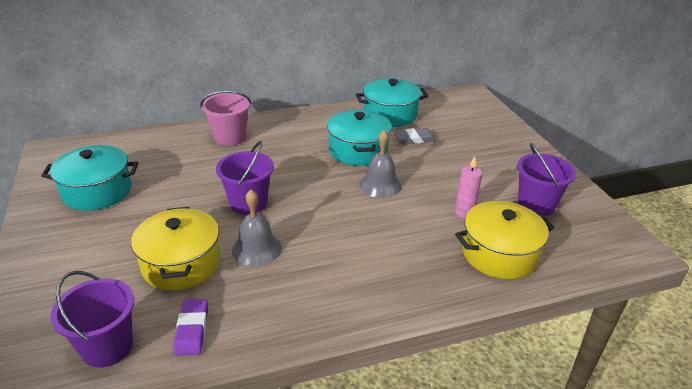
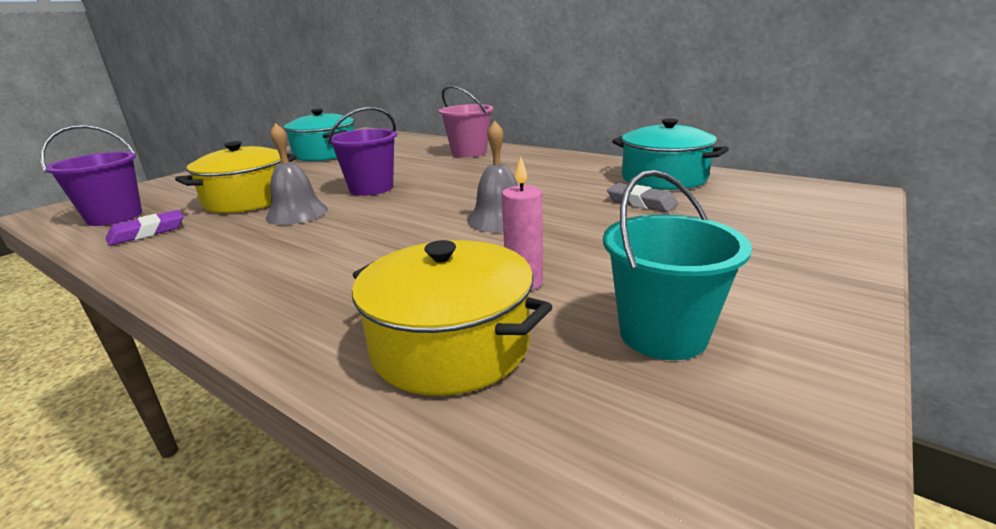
camera: 55 degrees right, 10 degrees down
turquoise pot [327,110,392,166] -> none
purple bucket [517,143,576,216] -> turquoise bucket [603,170,752,360]

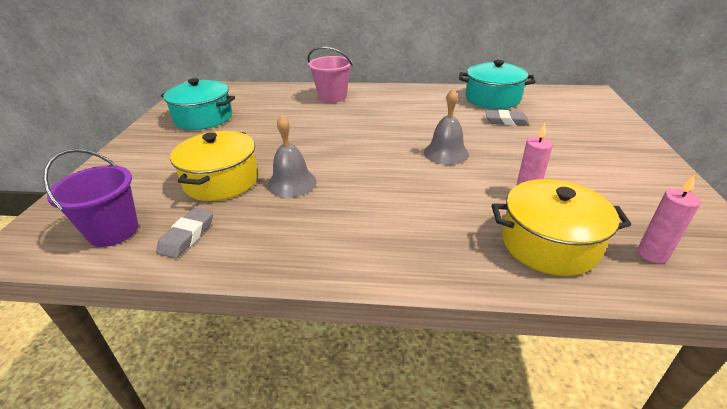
camera: 30 degrees left, 10 degrees up
purple eraser [106,210,184,246] -> grey eraser [156,208,213,258]
purple bucket [328,107,397,196] -> none
turquoise bucket [603,170,752,360] -> none
none -> pink candle [638,174,701,264]

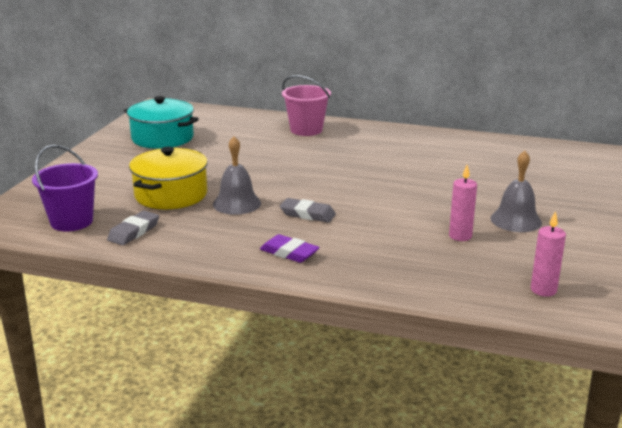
camera: 10 degrees right, 10 degrees down
grey bell [424,89,469,165] -> grey bell moved to [490,151,542,232]
turquoise pot [459,60,535,109] -> none
grey eraser [485,110,530,126] -> grey eraser moved to [280,198,336,223]
yellow pot [492,179,631,276] -> none
none -> purple eraser [260,234,319,263]

